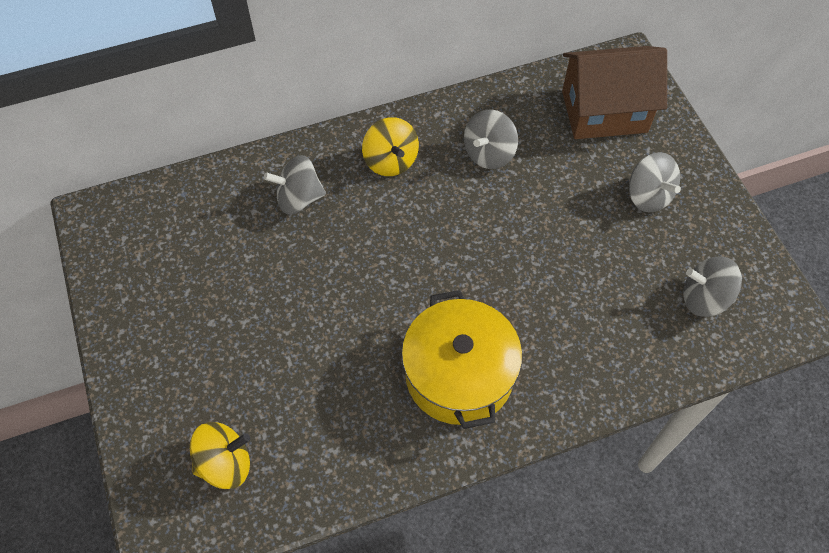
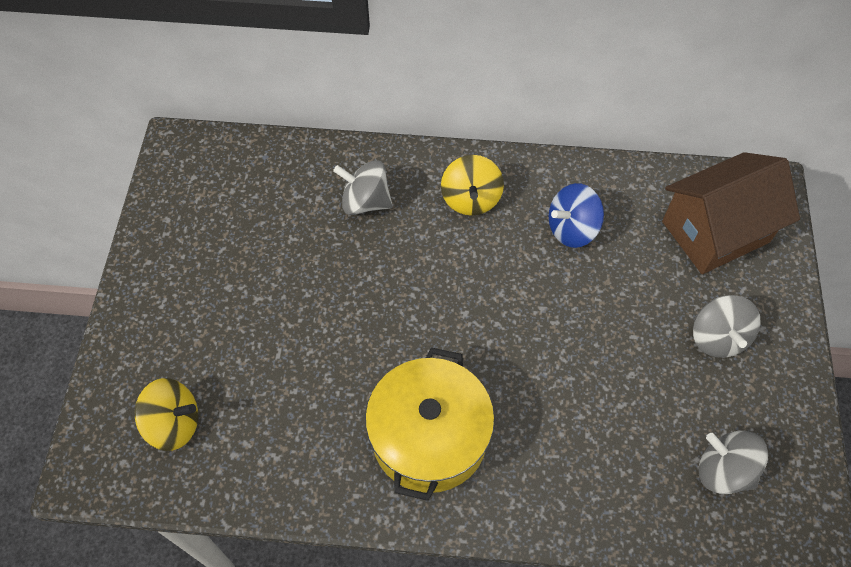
camera: 25 degrees right, 0 degrees up
grey spinning top [464,109,518,169] -> blue spinning top [549,183,604,248]
brown house [562,46,667,139] -> brown house turned 45 degrees counterclockwise [662,152,800,274]

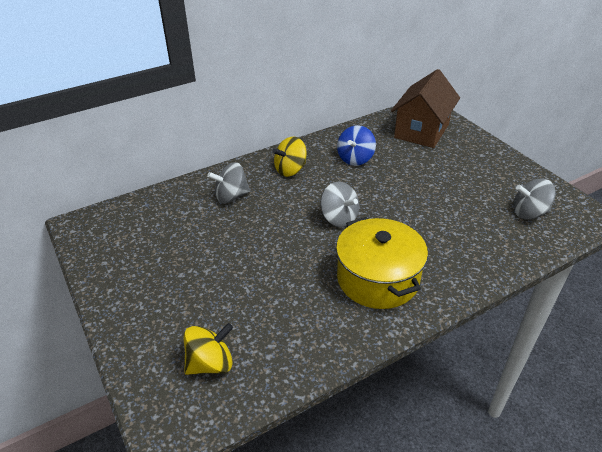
camera: 35 degrees left, 20 degrees down
yellow spinning top [441,155,504,216] -> yellow spinning top turned 90 degrees clockwise [272,136,307,177]
grey spinning top [693,295,760,358] -> grey spinning top moved to [321,182,359,227]

